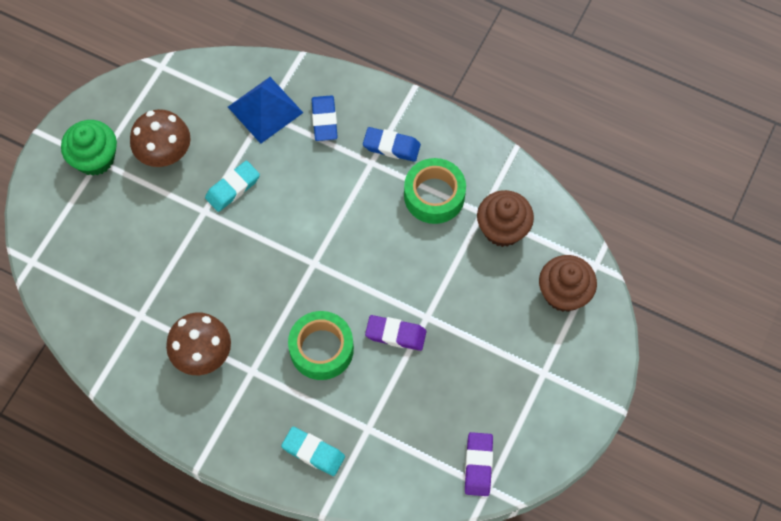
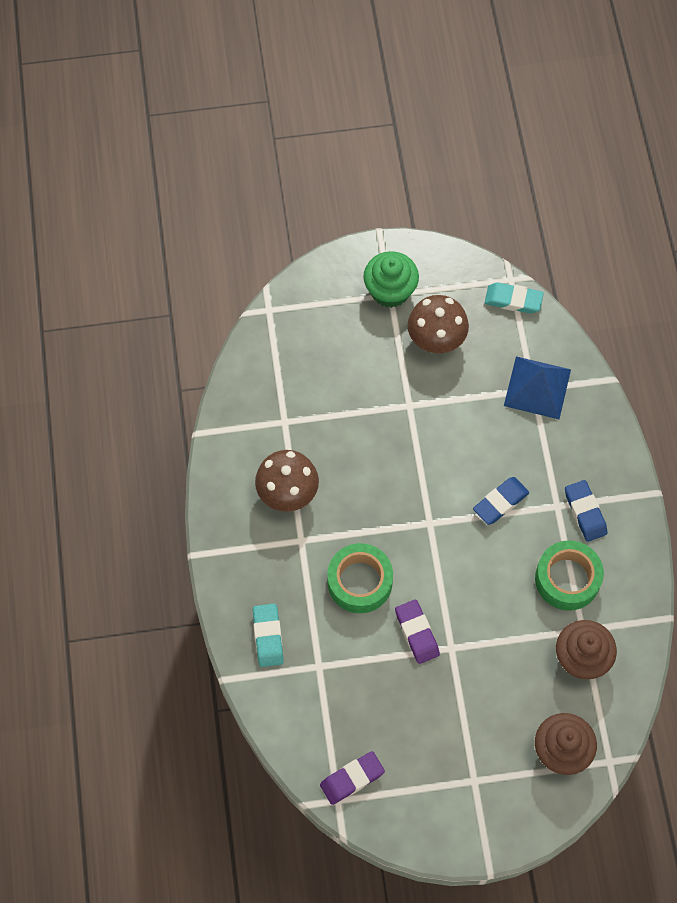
camera: 55 degrees right, 0 degrees up
turquoise eraser [205,161,260,212] -> turquoise eraser moved to [485,283,544,313]
blue eraser [312,95,338,141] -> blue eraser moved to [473,477,529,525]

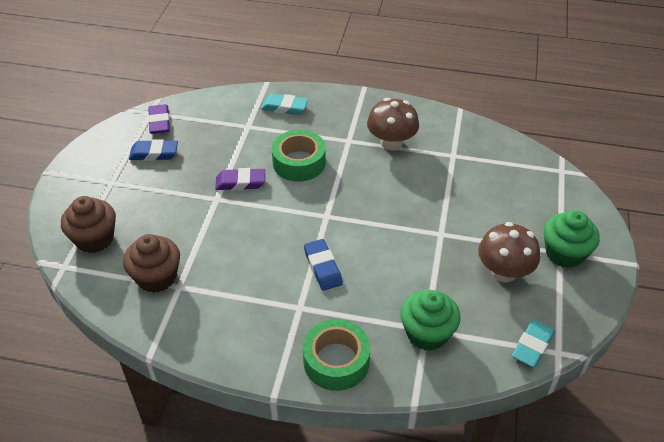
camera: 110 degrees right, 20 degrees down
blue pyramid [504,356,571,419] -> green cupcake [400,290,461,351]
green tape [535,540,604,611] -> green tape moved to [303,319,370,391]
blue eraser [565,480,608,542] -> blue eraser moved to [129,139,178,161]

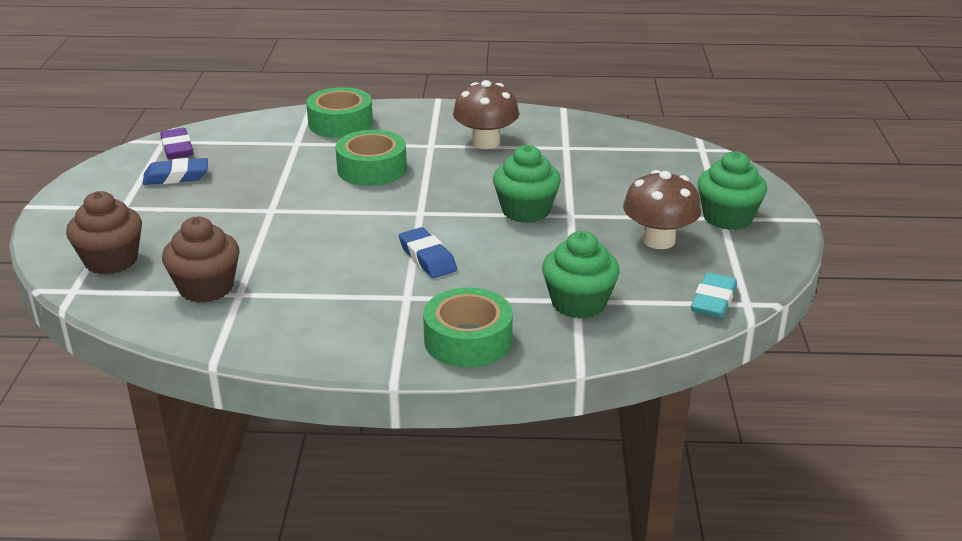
camera: 10 degrees left, 15 degrees down
purple eraser [215,168,265,191] -> none
turquoise eraser [261,94,308,115] -> green tape [306,87,373,138]
none -> green cupcake [493,145,561,223]

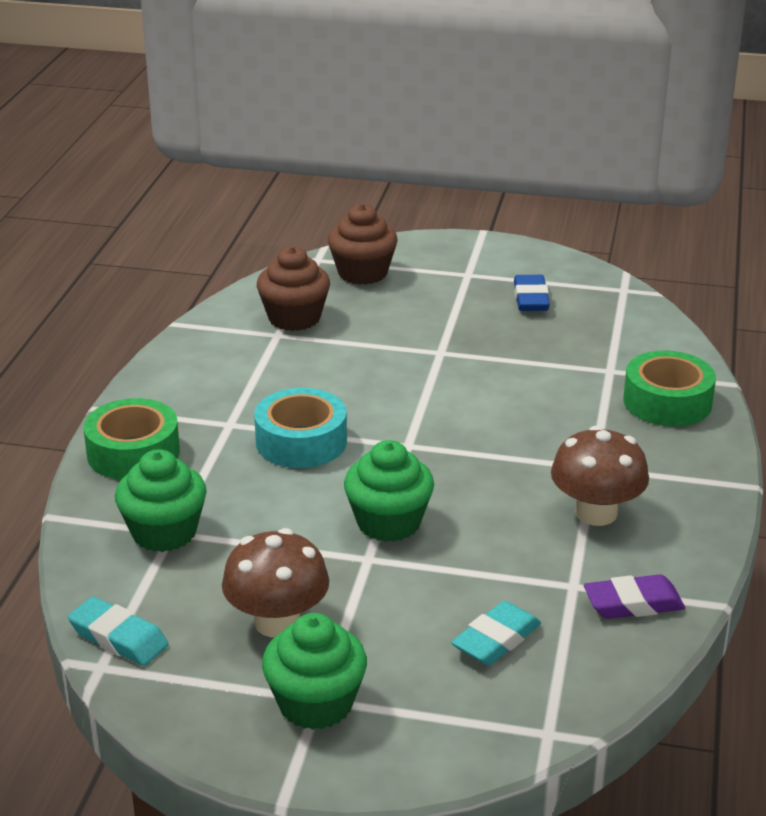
camera: 100 degrees right, 0 degrees up
purple eraser [160,128,193,159] -> purple eraser moved to [584,574,685,619]
green tape [335,130,407,186] -> none
blue eraser [399,227,457,278] -> turquoise tape [254,388,347,468]
none -> turquoise eraser [451,601,541,665]

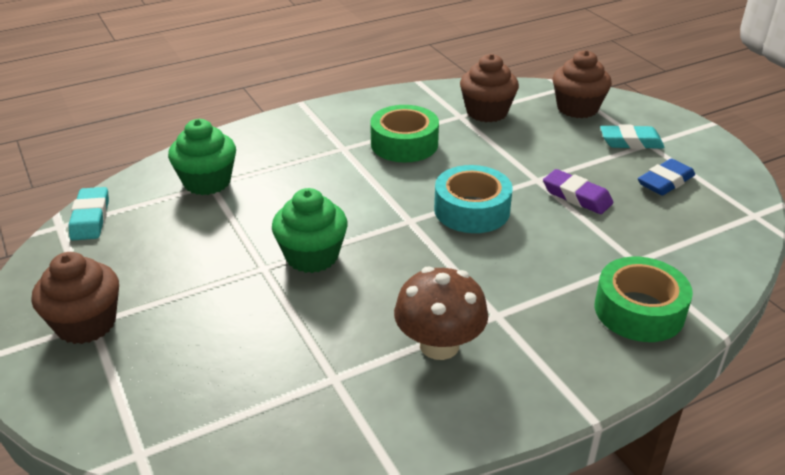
camera: 50 degrees right, 5 degrees up
green tape [84,398,180,480] -> green tape moved to [370,105,439,162]
brown mushroom [222,528,329,638] -> none
turquoise tape [254,388,347,468] -> turquoise tape moved to [434,165,513,233]
green cupcake [262,613,367,730] -> brown cupcake [32,252,119,344]
turquoise eraser [451,601,541,665] -> turquoise eraser moved to [600,124,664,149]
purple eraser [584,574,685,619] -> purple eraser moved to [543,169,613,214]

